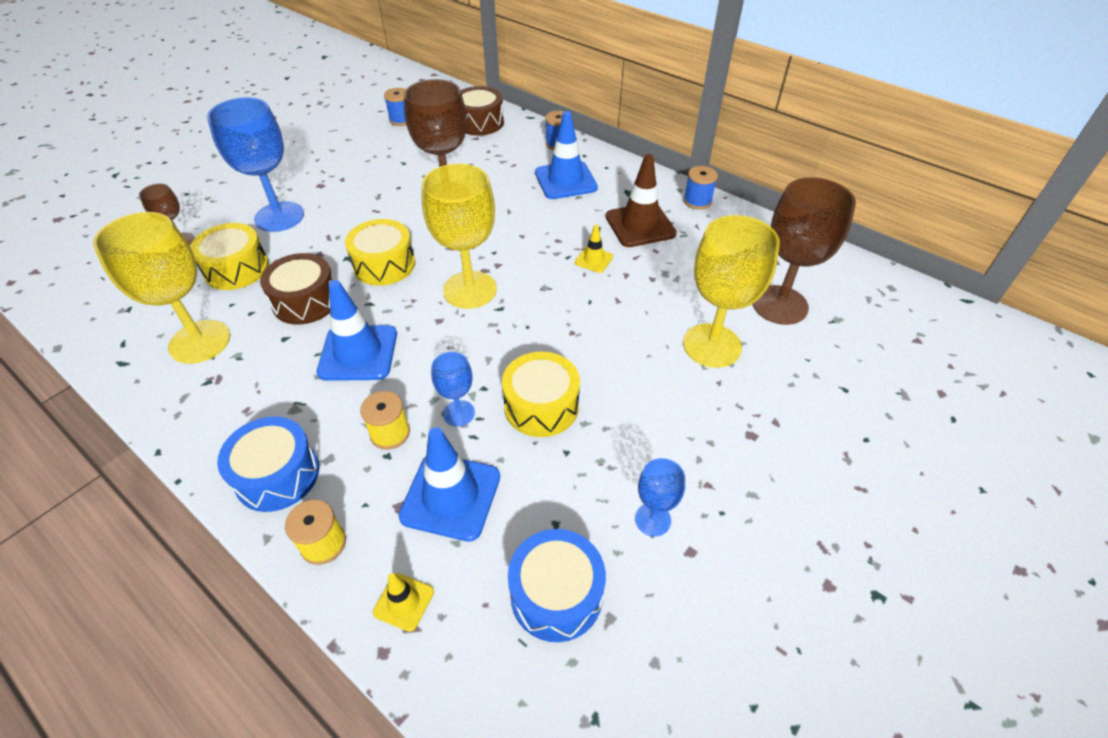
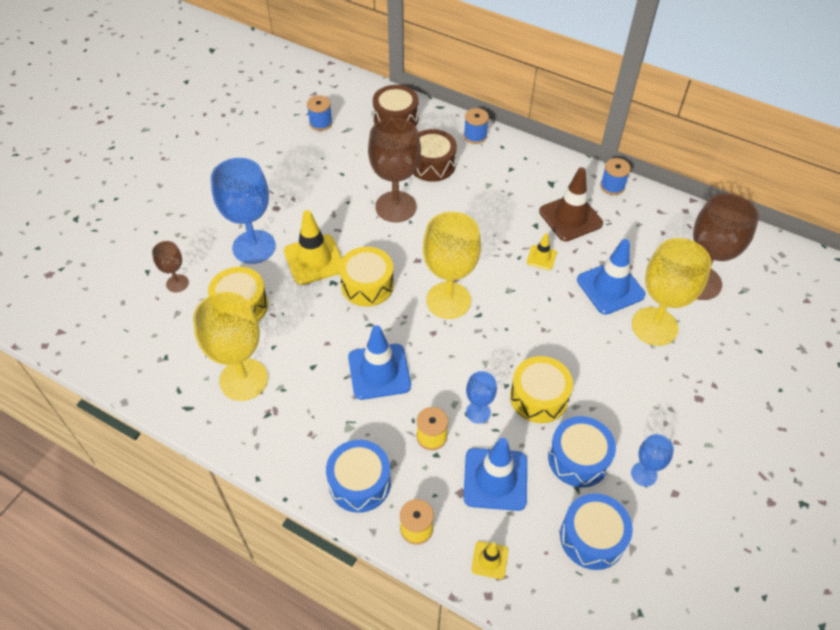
camera: 10 degrees left, 5 degrees up
brown drum [260,253,333,325] -> brown drum moved to [413,129,457,182]
blue traffic cone [535,111,598,199] -> blue traffic cone moved to [577,239,646,315]
none -> yellow traffic cone [284,210,342,285]
none -> blue drum [548,416,616,487]

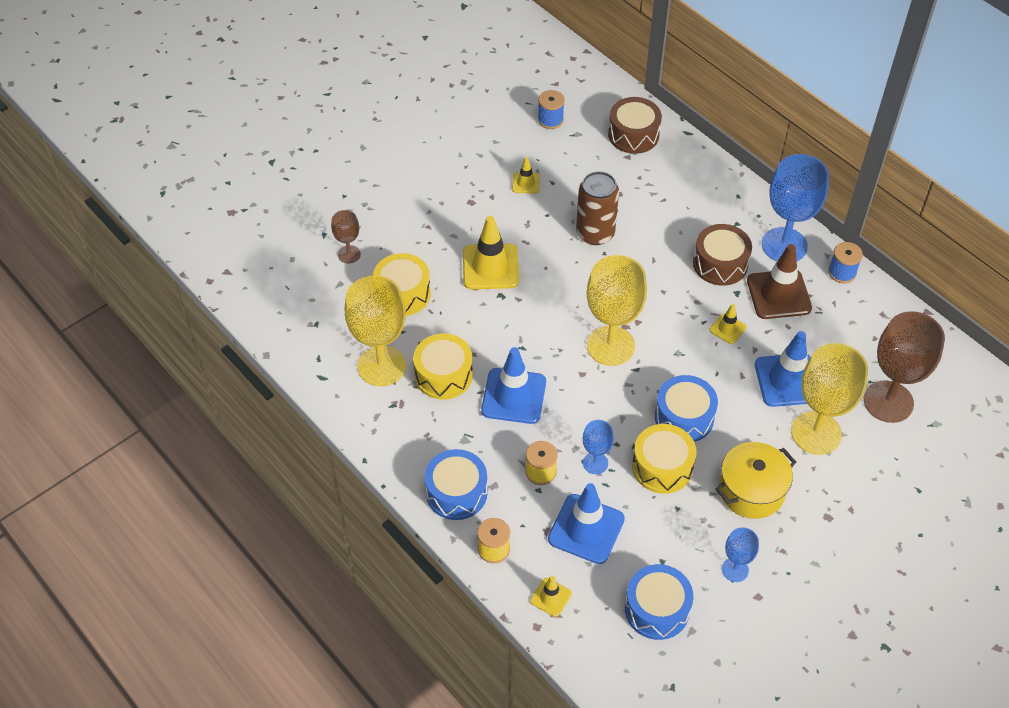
camera: 20 degrees right, 0 degrees up
blue goblet [211,158,276,264] -> blue goblet moved to [762,154,829,261]
yellow drum [339,247,394,307] -> yellow drum moved to [413,333,473,400]
brown goblet [368,118,421,222] -> brown can [576,171,619,245]
brown drum [413,129,457,182] -> brown drum moved to [693,224,752,286]
blue spool [464,108,489,144] -> none
blue drum [548,416,616,487] -> blue drum moved to [655,375,718,442]
none -> yellow traffic cone [512,157,540,194]
none -> yellow pot [715,442,796,519]

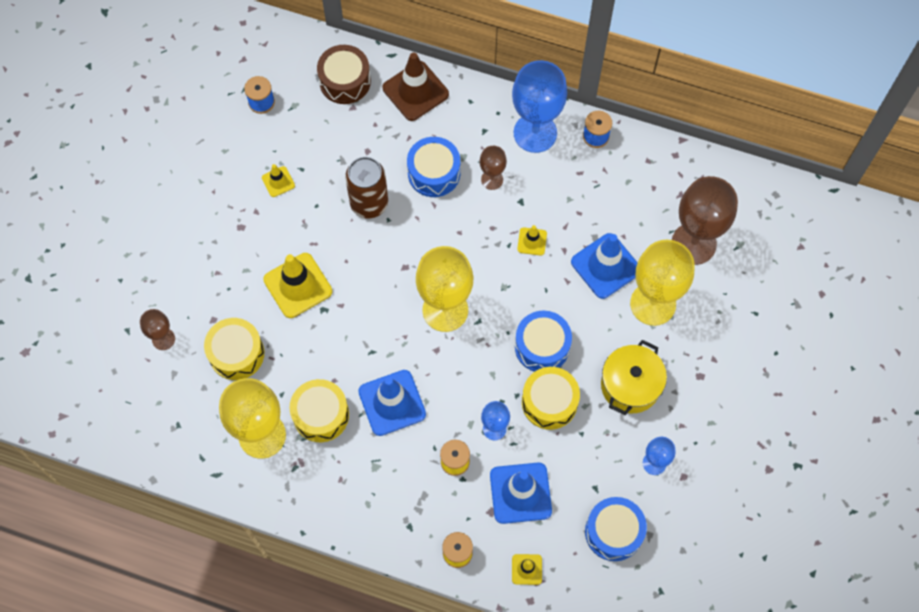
camera: 30 degrees left, 15 degrees up
blue drum [425,449,488,520] -> blue drum moved to [407,137,460,197]
brown drum [693,224,752,286] -> brown goblet [480,146,507,190]
brown traffic cone [747,244,812,319] -> brown traffic cone moved to [383,52,449,121]

